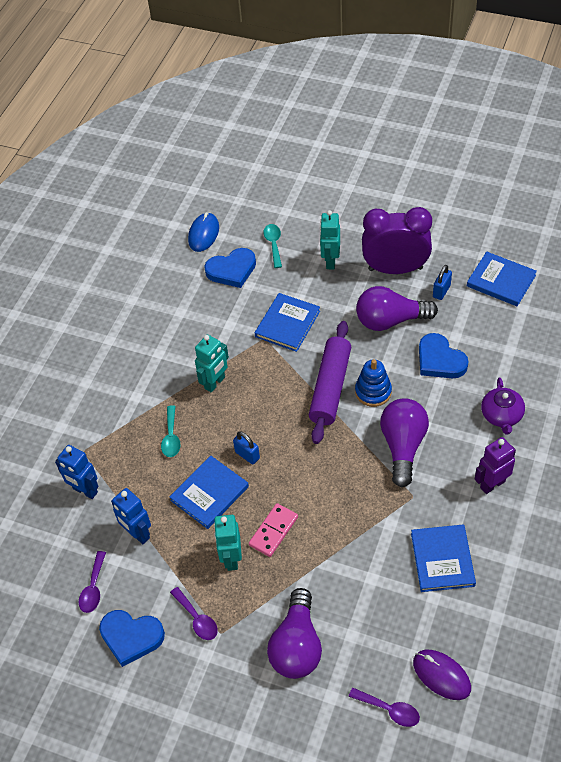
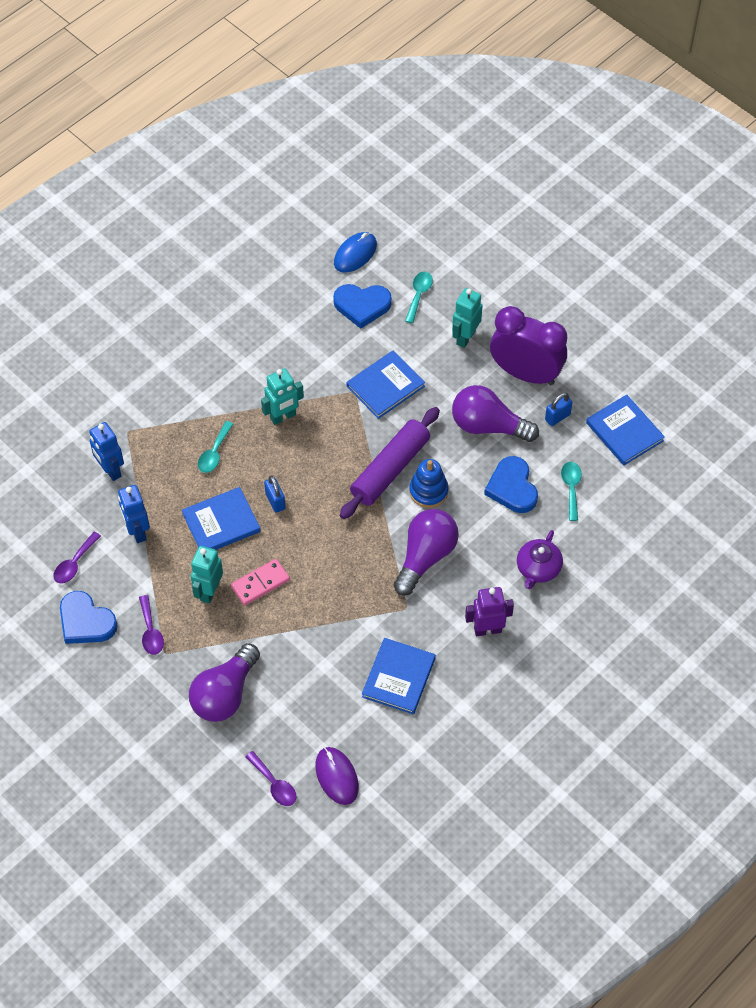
camera: 20 degrees right, 5 degrees up
none -> turquoise spoon [561,462,582,521]

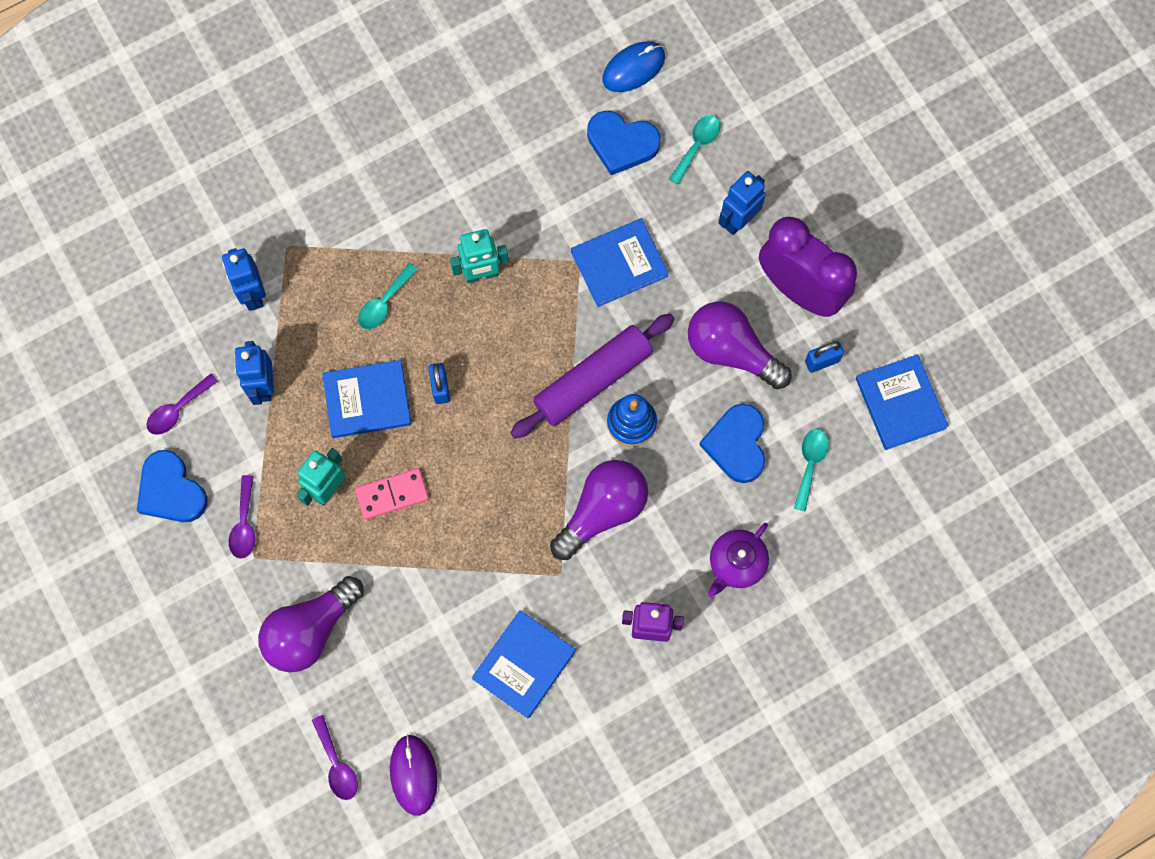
camera: 15 degrees right, 15 degrees up
turquoise robot [452,288,482,348] -> blue robot [718,171,766,235]

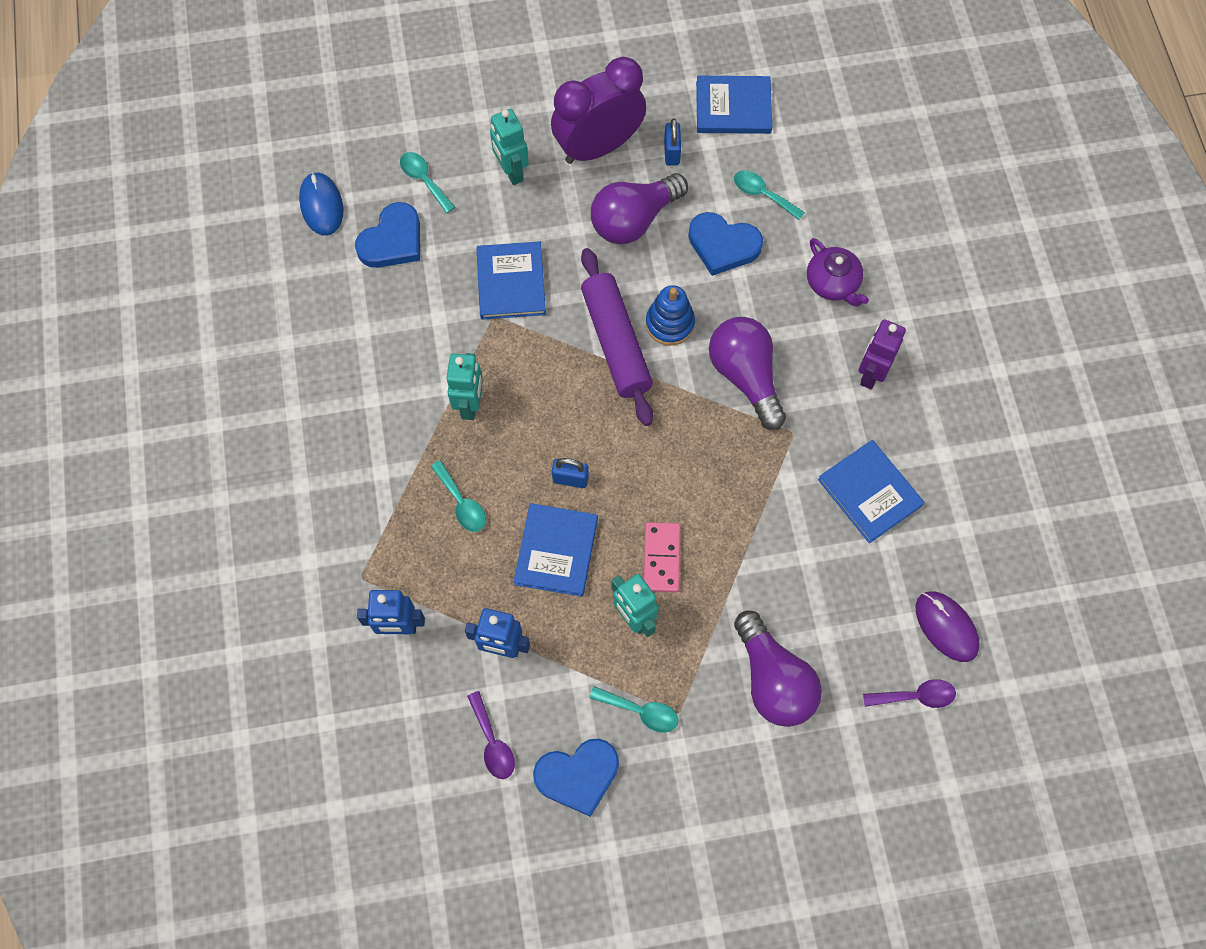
camera: 70 degrees left, 5 degrees down
purple spoon [229,475,255,559] -> turquoise spoon [589,686,678,732]
purple mouse [390,734,438,816] -> purple mouse turned 45 degrees clockwise [916,591,980,662]
blue robot [718,171,766,235] -> turquoise robot [490,109,529,185]

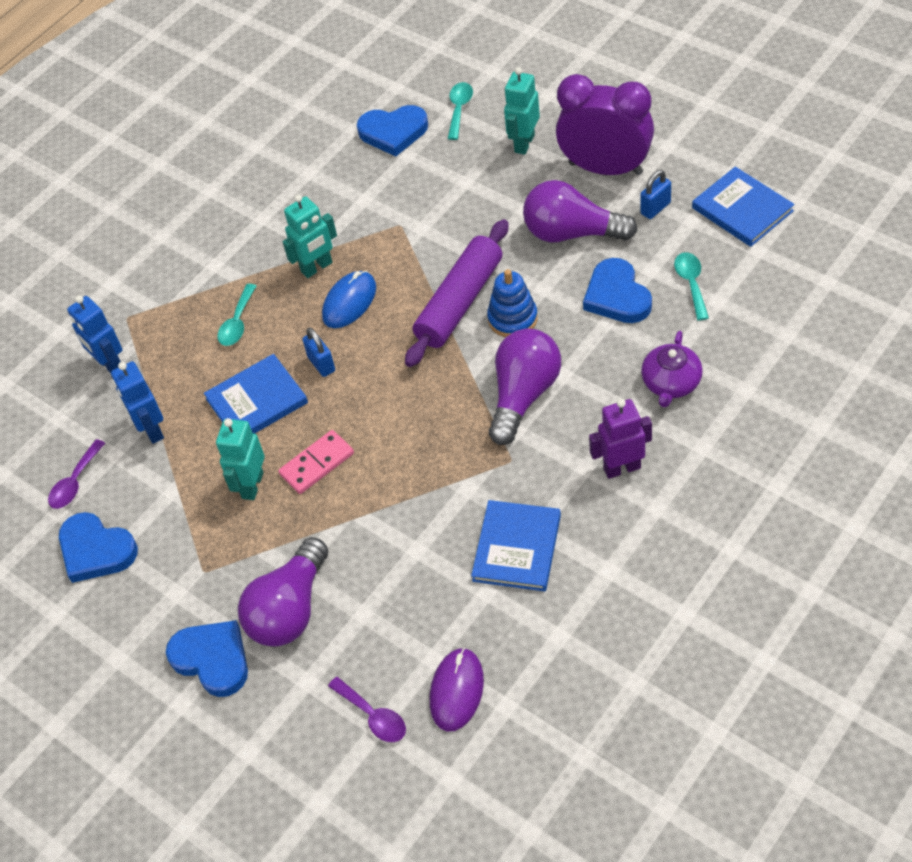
camera: 55 degrees right, 15 degrees down
blue mouse [299,172,343,236] -> blue mouse moved to [322,271,376,328]
blue book [476,242,546,320] -> none
turquoise spoon [589,686,678,732] -> none
none -> blue heart [166,620,248,697]

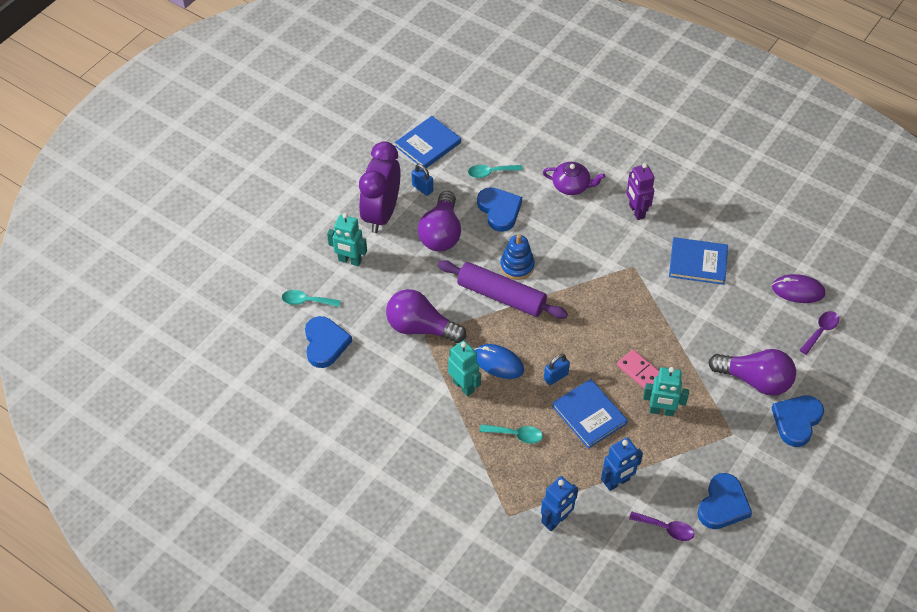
camera: 100 degrees left, 0 degrees up
purple light bulb [489,328,561,445] -> purple light bulb moved to [386,289,466,343]
blue heart [583,258,652,323] -> blue heart turned 90 degrees counterclockwise [477,187,522,232]

